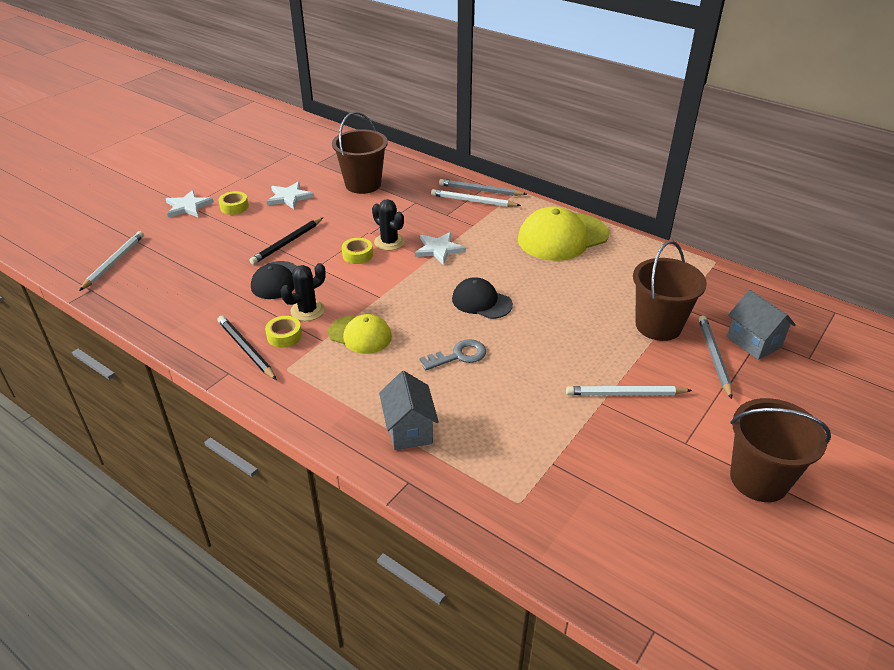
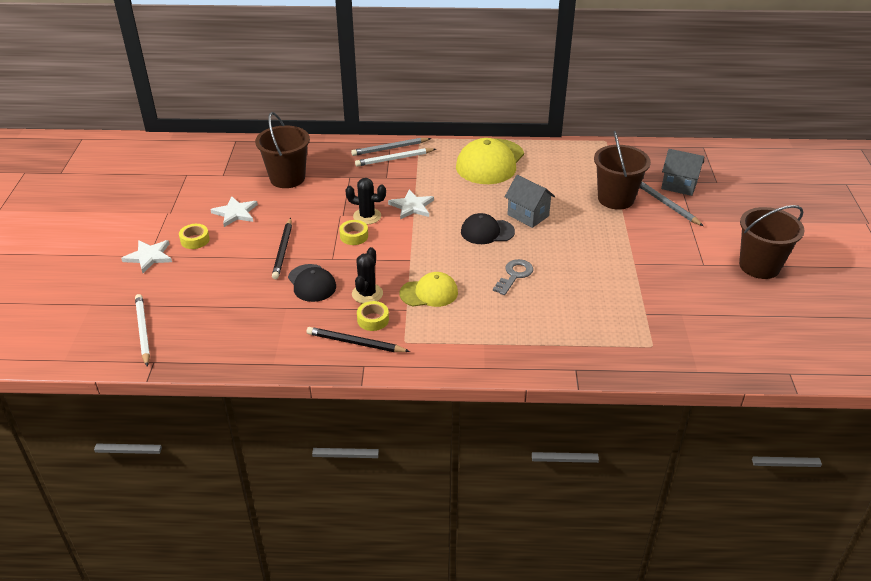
camera: 35 degrees left, 0 degrees up
grey house [379,371,439,450] -> grey house moved to [505,175,555,228]
white pencil [566,386,692,395] -> none

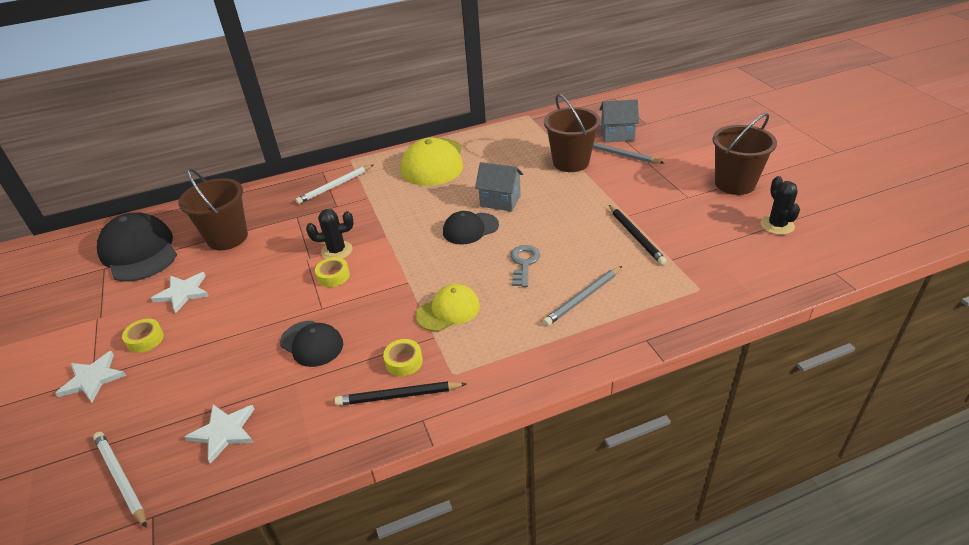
camera: 20 degrees left, 0 degrees up
black pencil [272,218,292,279] -> black pencil moved to [609,205,667,265]
grey pencil [351,138,431,156] -> grey pencil moved to [543,266,622,326]
black cactus [352,247,383,304] -> black cactus moved to [761,176,800,235]
white star [388,190,434,219] -> white star moved to [185,404,254,464]
none -> black cap [97,213,177,282]

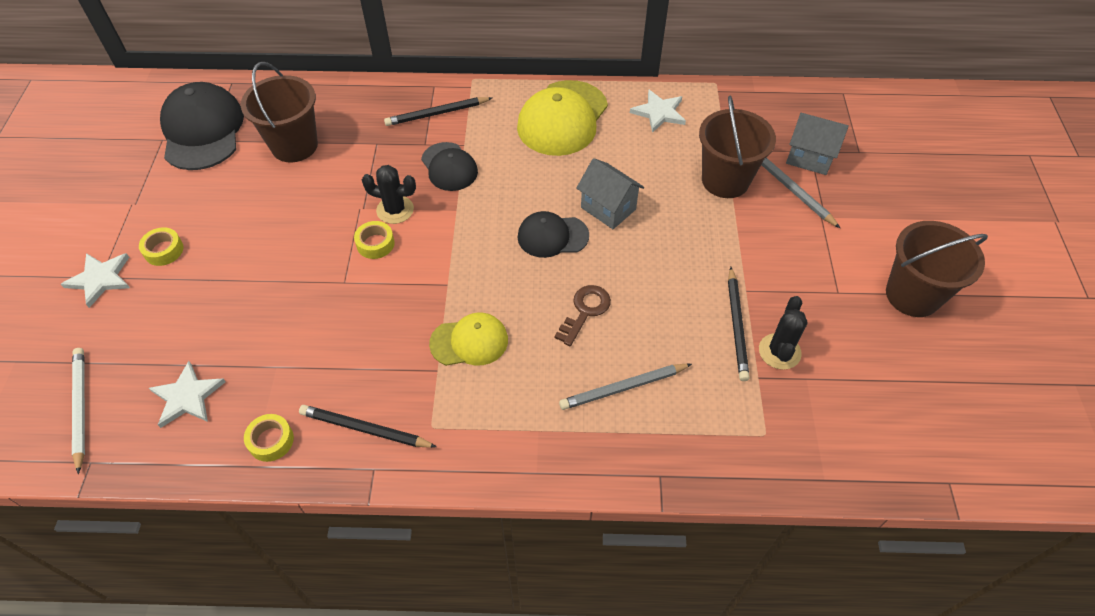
camera: 20 degrees right, 15 degrees up
white star [151,272,209,313] -> white star moved to [630,90,686,133]
black cap [280,321,343,367] -> black cap moved to [421,142,478,191]
white pencil [295,165,373,204] -> black pencil [384,97,492,126]
yellow tape [383,339,423,376] -> yellow tape moved to [244,414,294,462]
grey key [510,245,540,287] -> brown key [554,285,611,346]
black cactus [761,176,800,235] -> black cactus moved to [759,296,808,370]

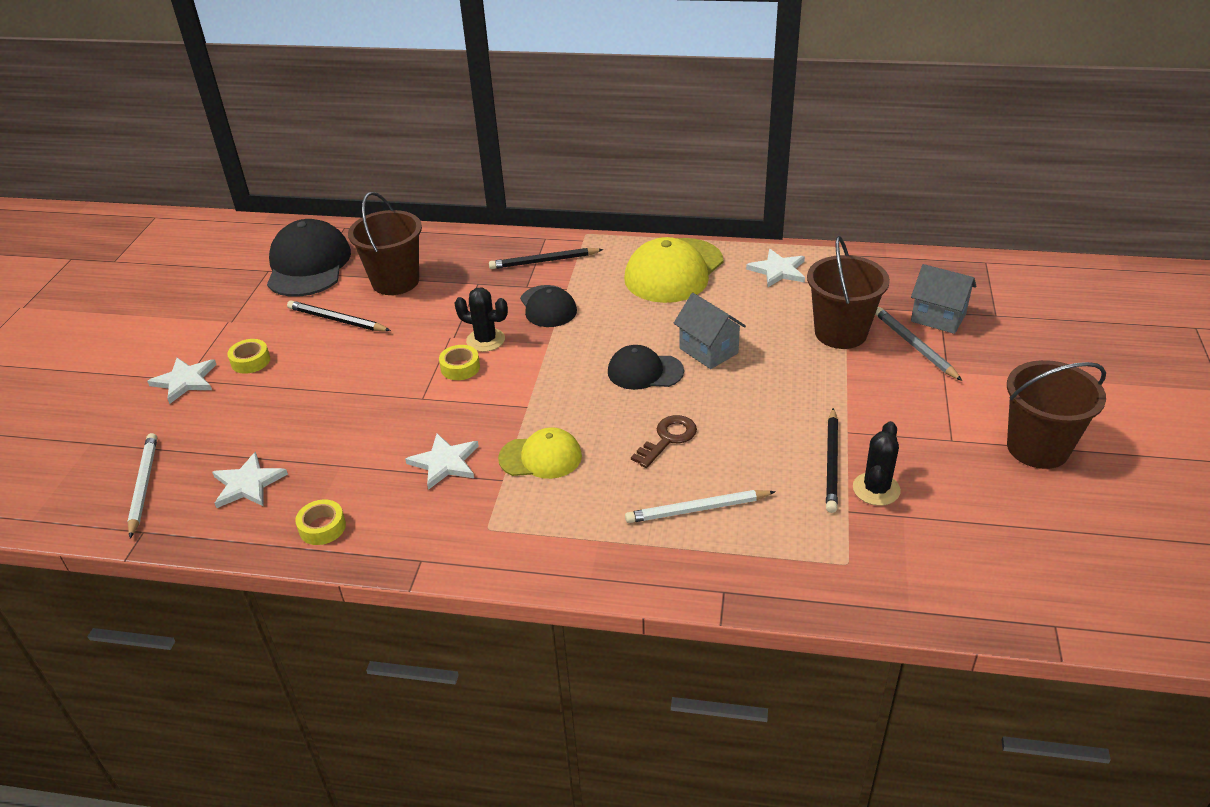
camera: 10 degrees right, 15 degrees down
black pencil [299,405,437,448] -> black pencil moved to [287,300,391,331]
grey pencil [559,364,692,410] -> white pencil [625,490,776,523]
none -> white star [405,434,479,490]

